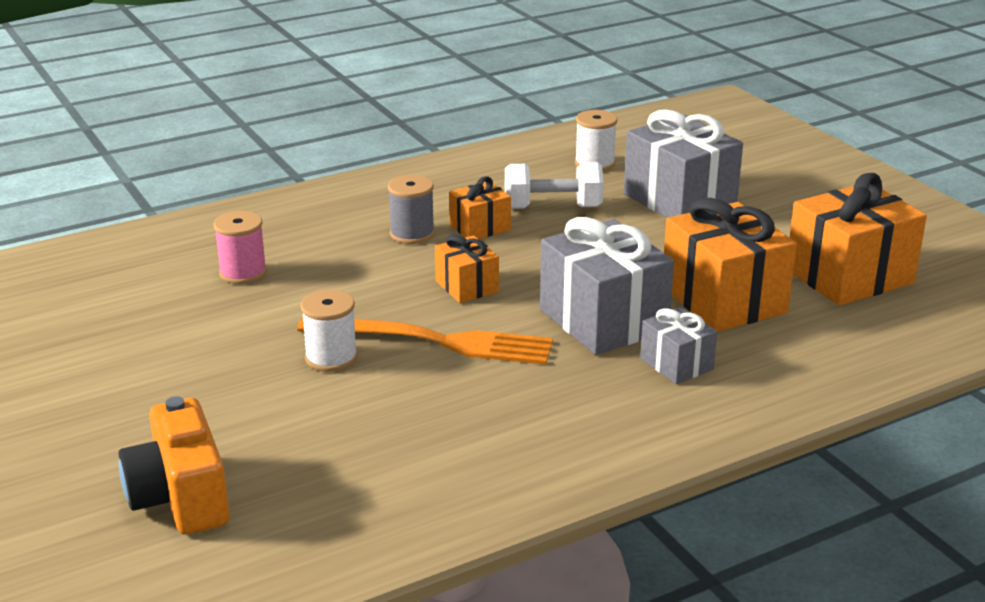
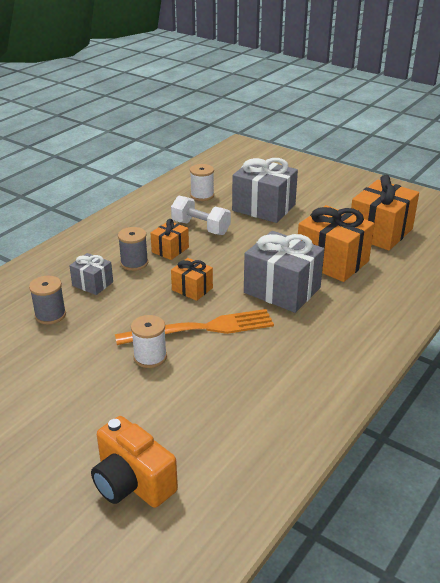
camera: 25 degrees left, 5 degrees up
pink spool [214,211,267,284] -> grey spool [29,276,66,324]
white dumbbell [505,162,604,209] -> white dumbbell turned 60 degrees clockwise [171,196,231,235]
grey gift [640,307,717,384] -> grey gift moved to [69,253,113,295]

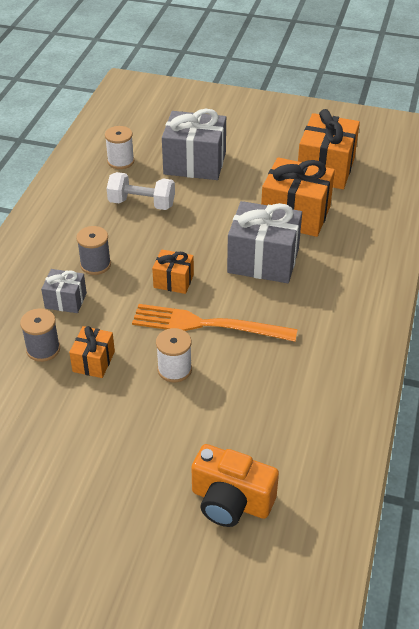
camera: 20 degrees left, 10 degrees up
orange fork [115,309,274,345] -> orange fork turned 135 degrees counterclockwise [132,304,298,342]
orange gift [150,219,189,260] -> orange gift moved to [69,326,115,378]

